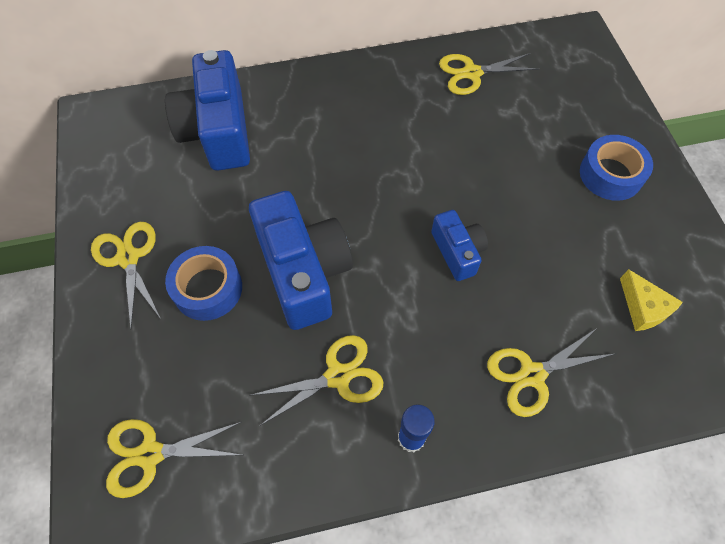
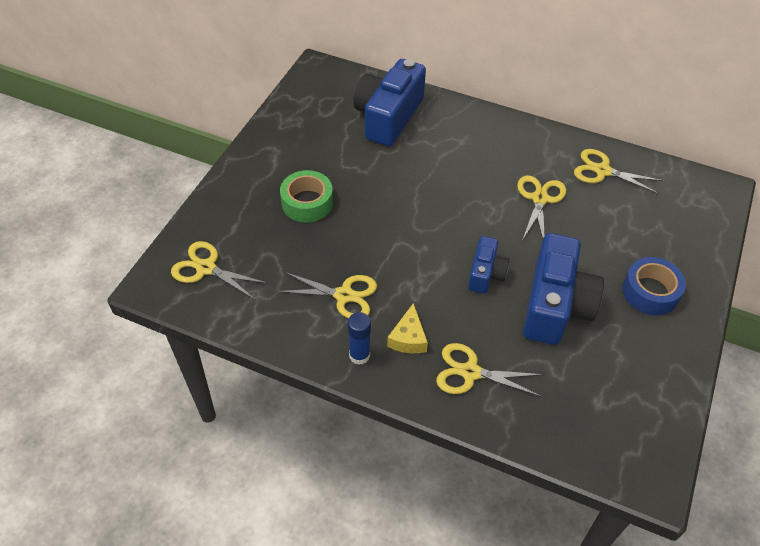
camera: 35 degrees right, 10 degrees down
yellow scissors [91,222,161,329] -> yellow scissors moved to [517,175,566,241]
blue tape [165,246,242,321] -> green tape [280,170,333,223]
blue camera [249,191,353,330] -> blue camera moved to [523,233,604,345]
yellow cheese [620,269,683,331] -> yellow cheese moved to [387,303,428,353]

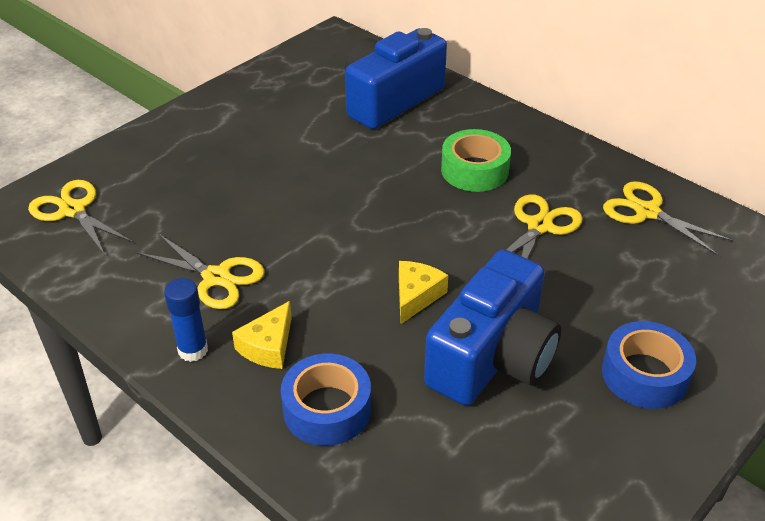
camera: 20 degrees right, 10 degrees down
green tape [280,170,333,223] -> green tape moved to [441,129,511,192]
yellow scissors [436,343,544,397] -> blue tape [281,353,371,446]
blue camera [468,236,509,293] -> yellow cheese [399,261,448,325]

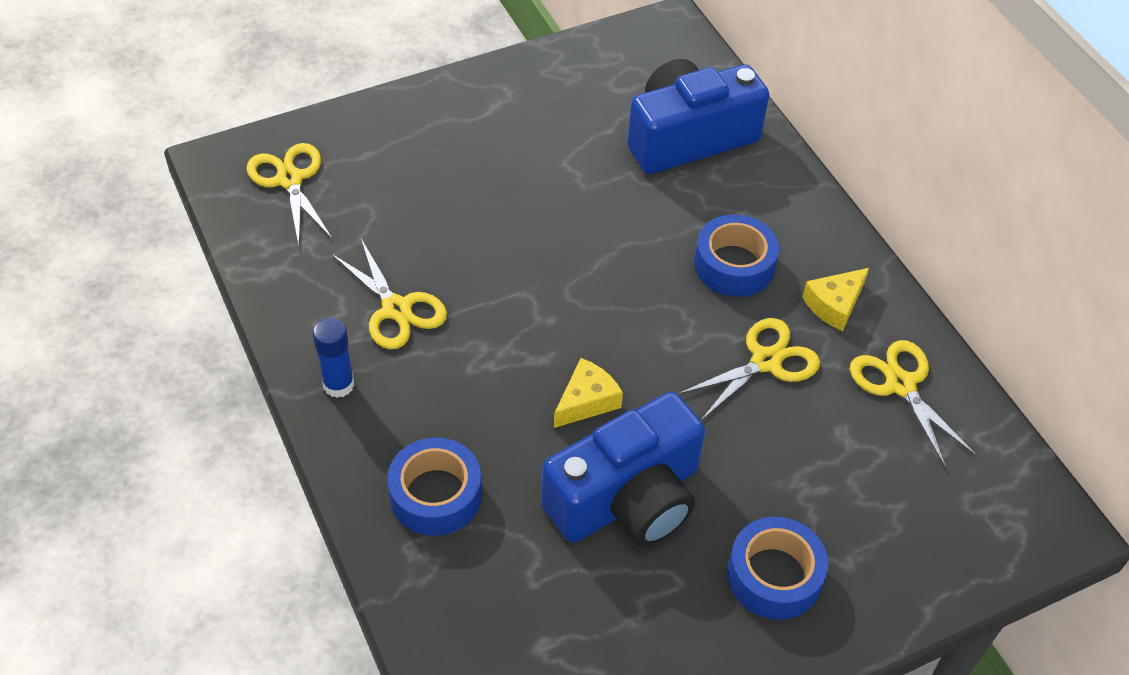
camera: 20 degrees right, 10 degrees up
yellow cheese [232,301,292,369] -> yellow cheese moved to [802,268,869,331]
green tape [441,129,511,192] -> blue tape [694,214,779,297]

